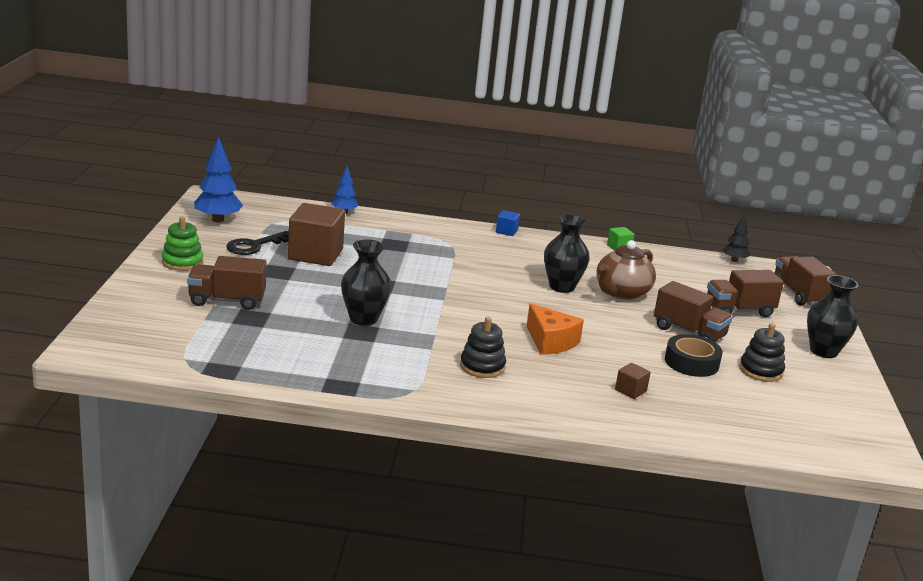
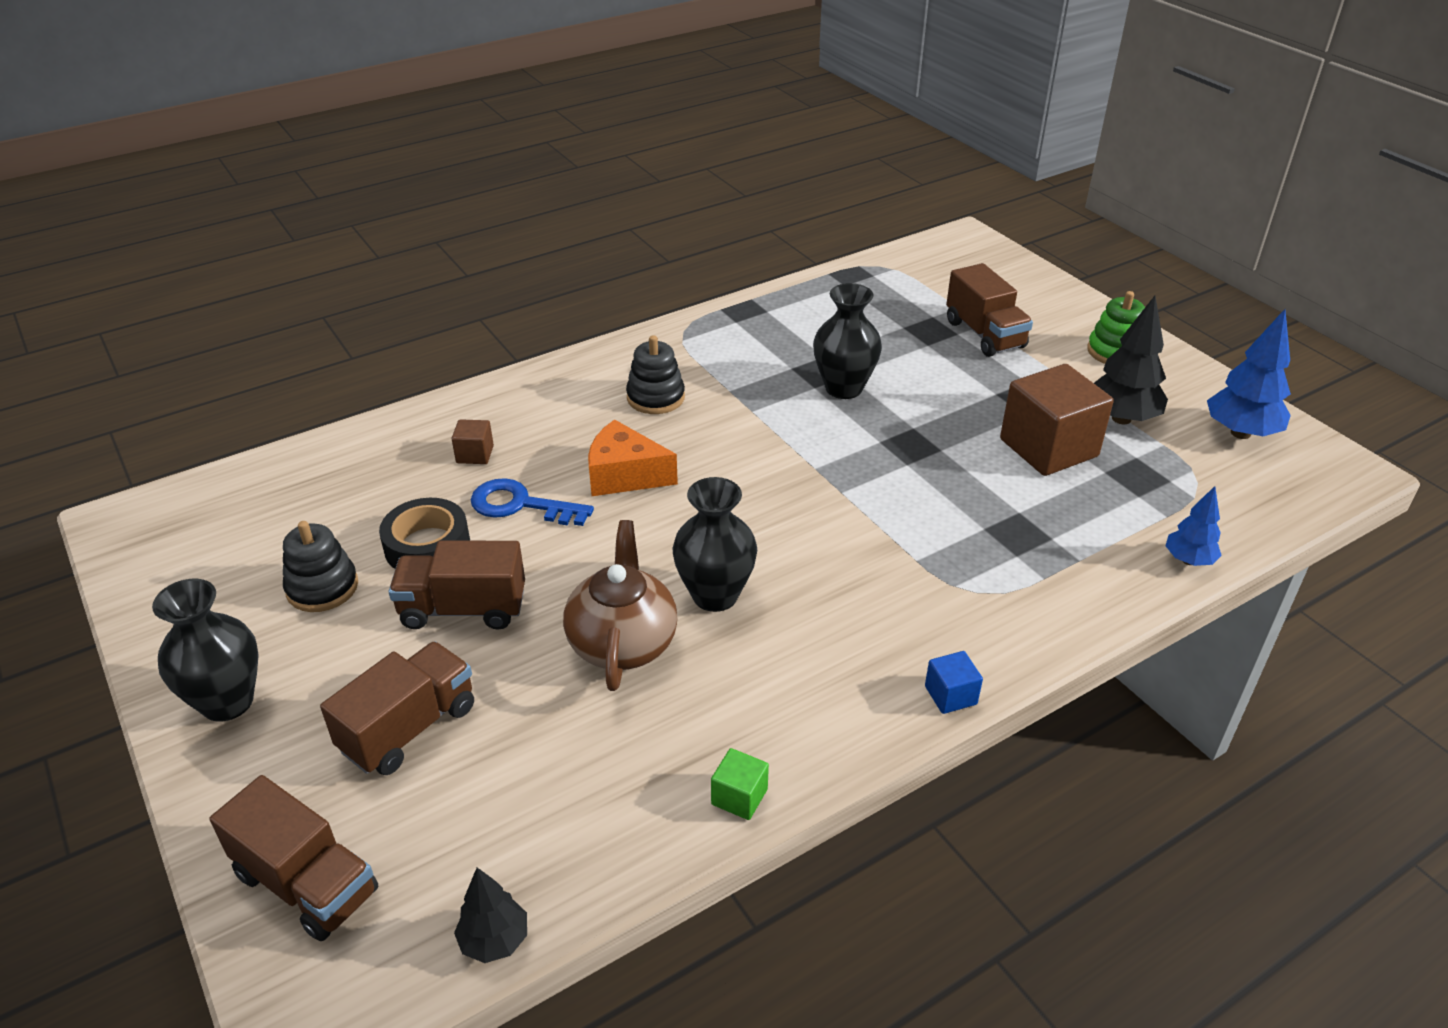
camera: 145 degrees right, 15 degrees up
brown truck [187,256,267,310] -> brown truck turned 105 degrees clockwise [946,263,1033,357]
black key [226,231,289,255] -> black tree [1094,296,1168,424]
none -> blue key [471,478,594,526]

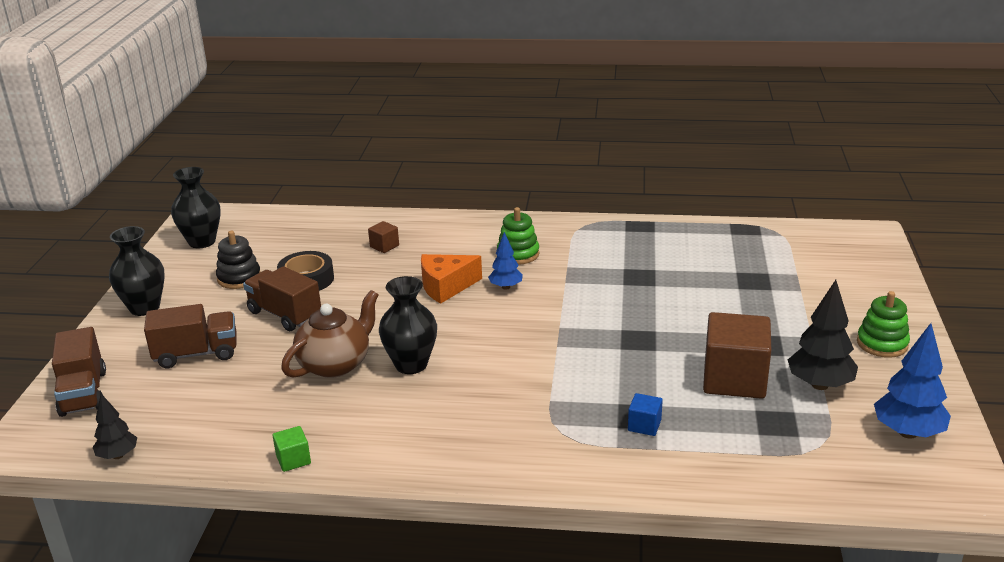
camera: 40 degrees right, 10 degrees down
blue key [471,478,594,526] -> none
orange cheese [588,419,678,496] -> orange cheese turned 75 degrees counterclockwise [421,254,482,304]
black stacking toy [626,335,685,414] -> green stacking toy [497,207,539,265]
black vase [813,283,882,399] -> black vase moved to [171,167,221,248]
blue cube [925,651,983,714] -> blue cube moved to [628,393,663,436]
brown truck [946,263,1033,357] -> none
blue tree [1165,486,1222,566] -> blue tree moved to [488,232,523,290]

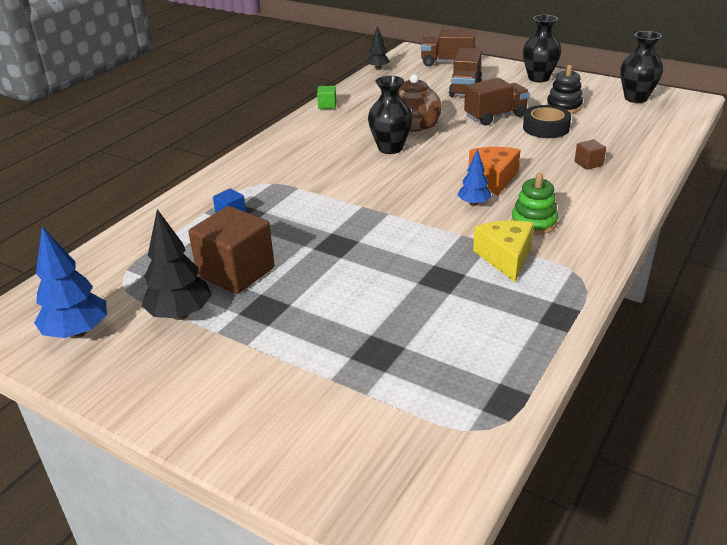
camera: 115 degrees right, 5 degrees up
green stacking toy [857,291,910,358] -> none
none -> yellow cheese [473,220,534,282]

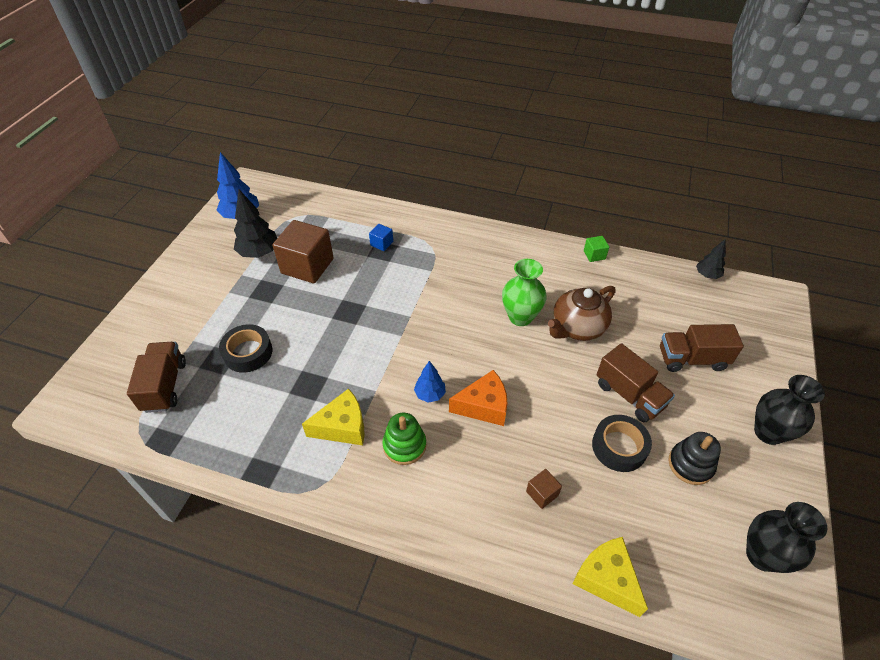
camera: 75 degrees right, 15 degrees up
black vase [368,76,413,154] -> green vase [502,259,546,326]
brown truck [421,30,475,66] -> brown truck moved to [127,342,186,413]
none -> black tape [219,324,272,373]
none -> yellow cheese [572,537,648,617]

